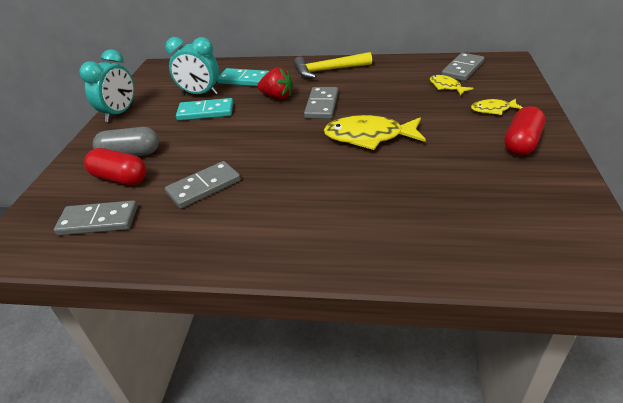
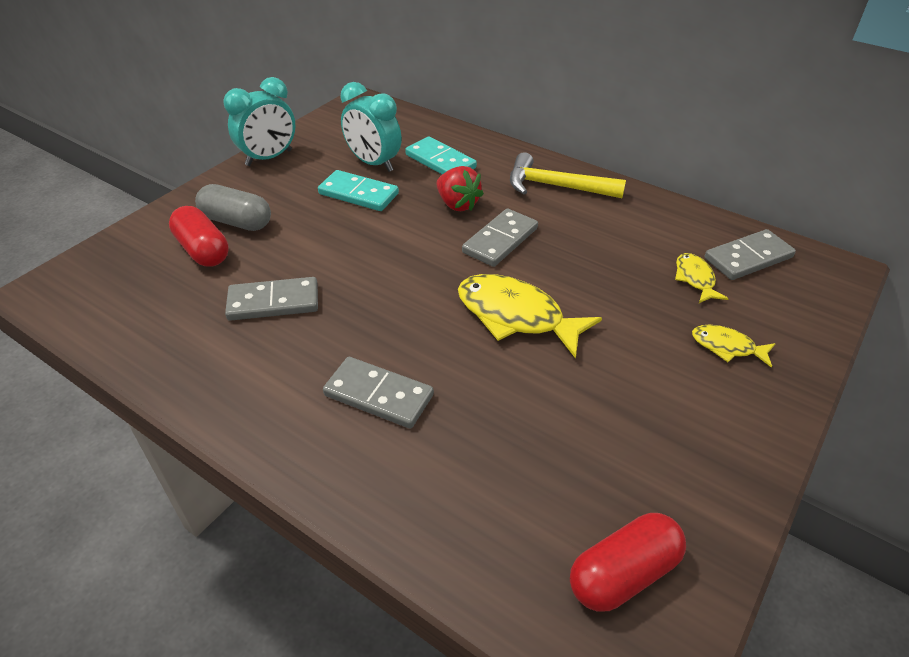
camera: 25 degrees right, 5 degrees up
grey domino [54,200,137,235] -> grey domino moved to [323,357,434,429]
red capsule [504,106,545,155] -> red capsule moved to [570,513,686,612]

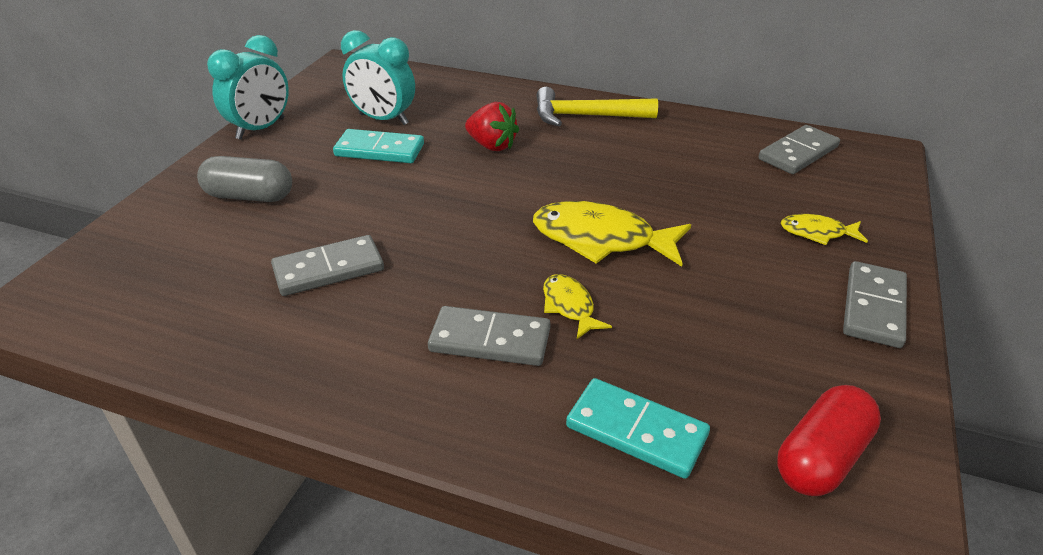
camera: 15 degrees left, 5 degrees down
red capsule [169,206,229,267] -> none
turquoise domino [405,137,477,174] -> turquoise domino moved to [566,378,710,479]
grey domino [462,208,538,267] -> grey domino moved to [843,261,907,348]
yellow fish [675,253,729,303] -> yellow fish moved to [543,274,612,339]

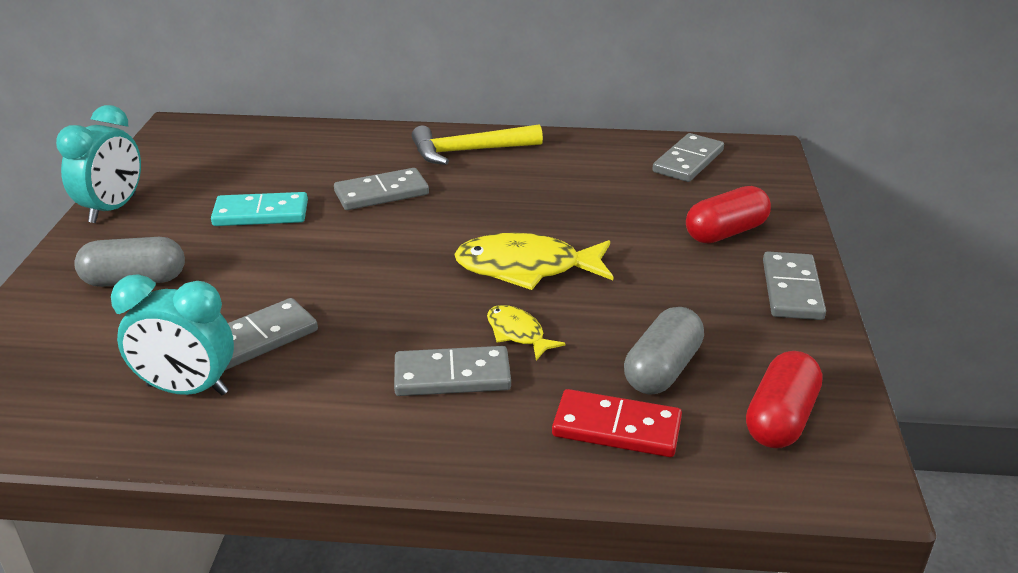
camera: 15 degrees left, 5 degrees down
turquoise clock [341,30,415,125] -> turquoise clock moved to [111,275,234,395]
red strawberry [465,102,519,151] -> grey domino [334,168,429,210]
turquoise domino [566,378,710,479] -> red domino [552,389,682,457]
yellow fish [781,214,868,245] -> red capsule [686,186,771,243]
none -> grey capsule [624,307,704,394]

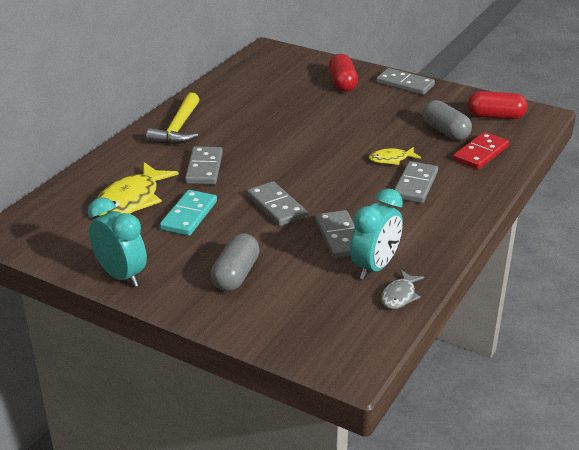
camera: 65 degrees left, 0 degrees up
yellow fish [454,233,613,290] -> yellow fish moved to [97,162,179,216]
grey domino [652,133,724,182] -> grey domino moved to [247,181,307,226]
red capsule [746,351,822,449] -> red capsule turned 45 degrees counterclockwise [467,91,528,119]
none -> grey fish [381,270,424,309]

